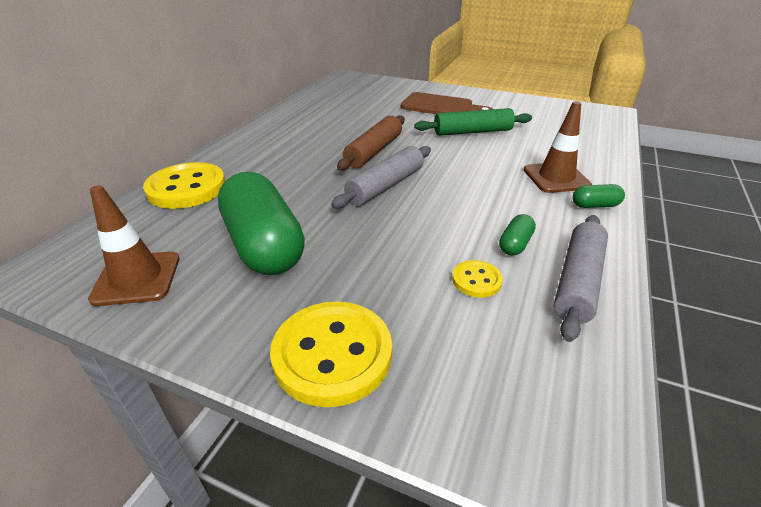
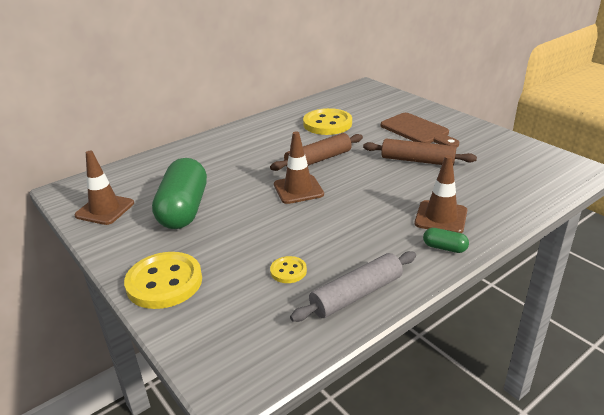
camera: 30 degrees right, 5 degrees down
yellow button [143,162,225,209] -> yellow button moved to [303,108,352,135]
grey rolling pin [331,146,431,209] -> brown traffic cone [274,131,324,204]
green rolling pin [414,108,532,136] -> brown rolling pin [363,139,477,165]
green capsule [499,214,536,256] -> none

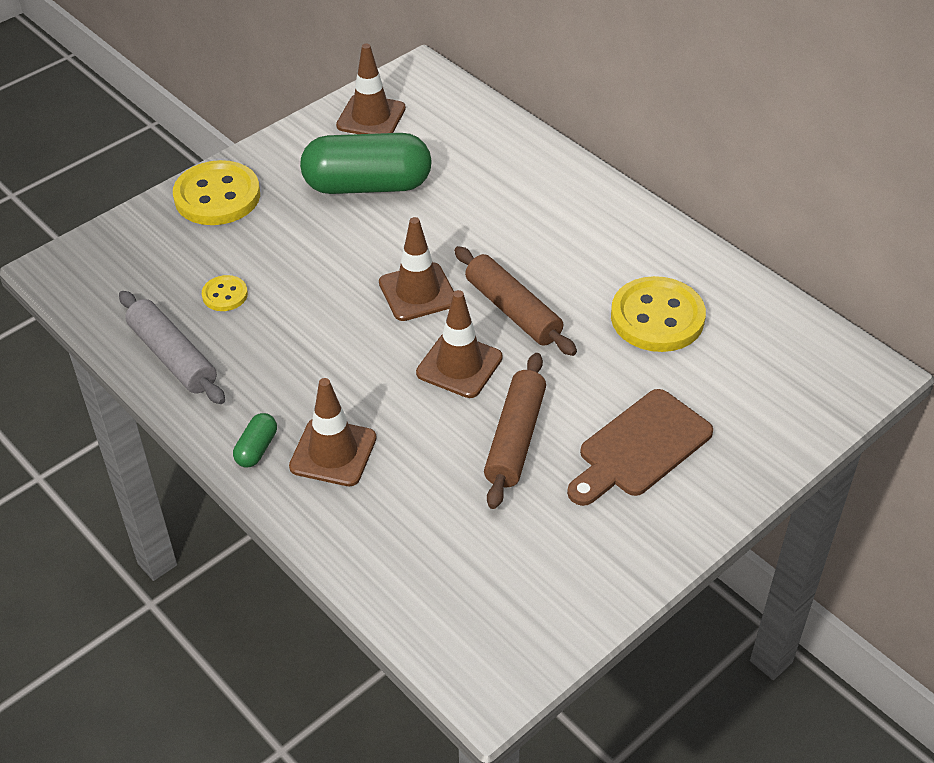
camera: 85 degrees right, 15 degrees up
none -> brown traffic cone [416,290,503,398]

